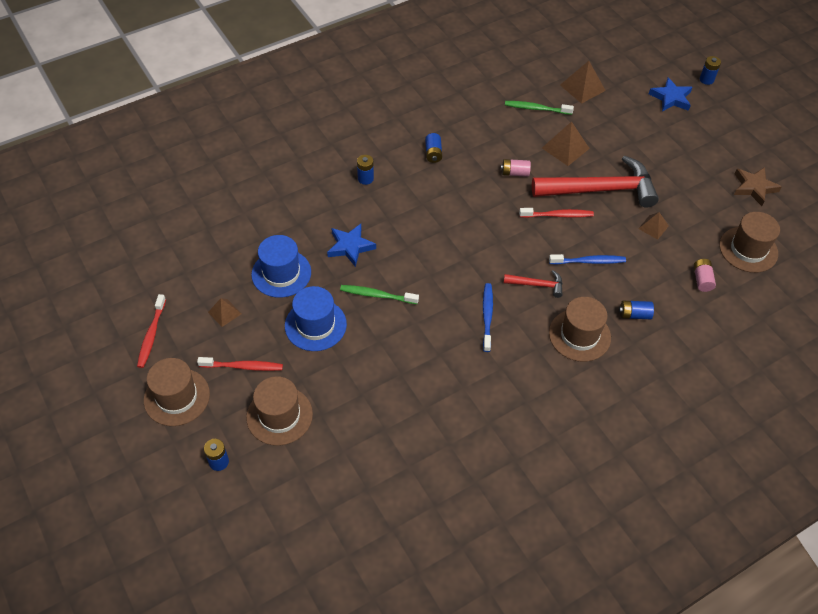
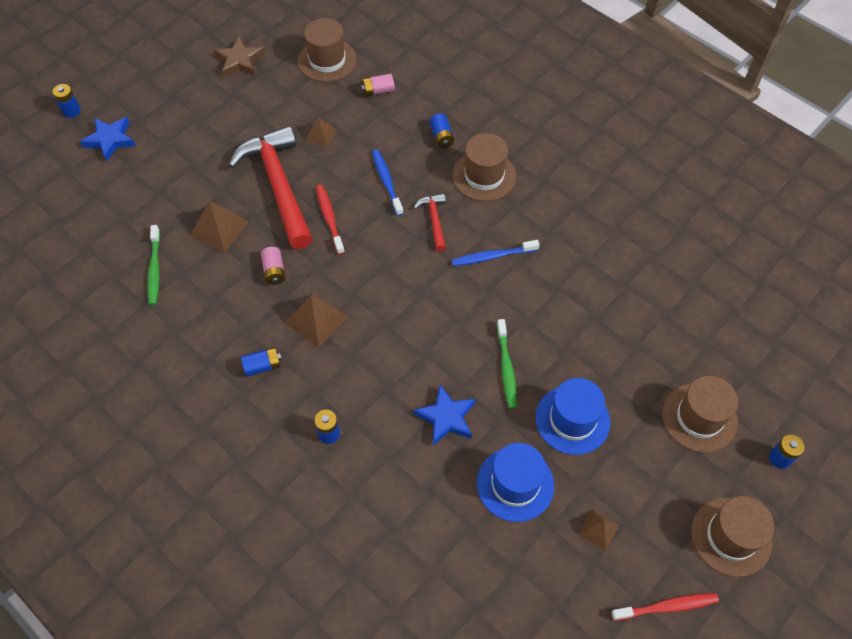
camera: 105 degrees left, 5 degrees up
red toothbrush [197,357,283,371] -> none
brown pyramid [560,61,606,104] -> brown pyramid moved to [285,293,348,348]

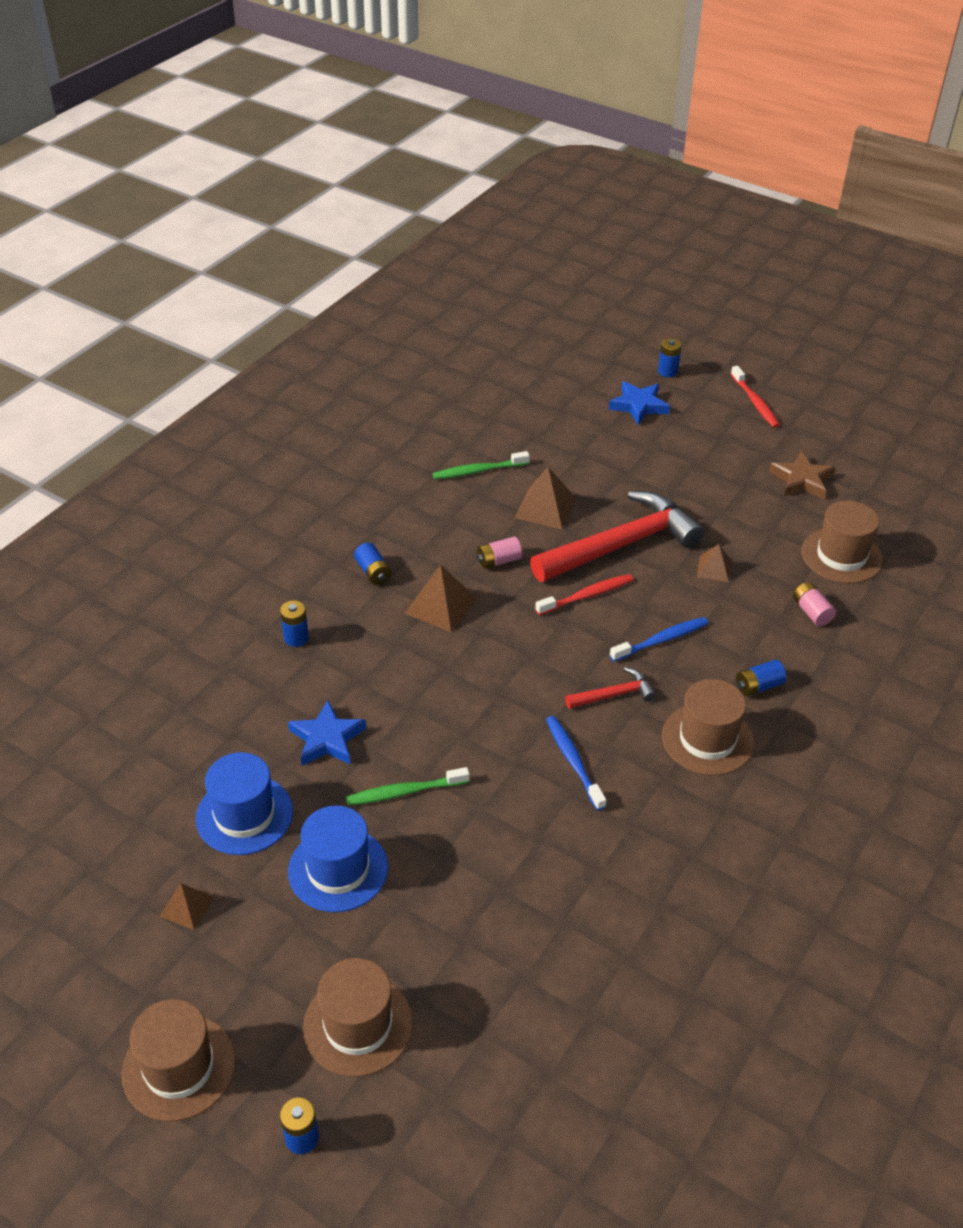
camera: 80 degrees right, 15 degrees down
red toothbrush [611,593,719,621] -> red toothbrush moved to [731,366,780,428]

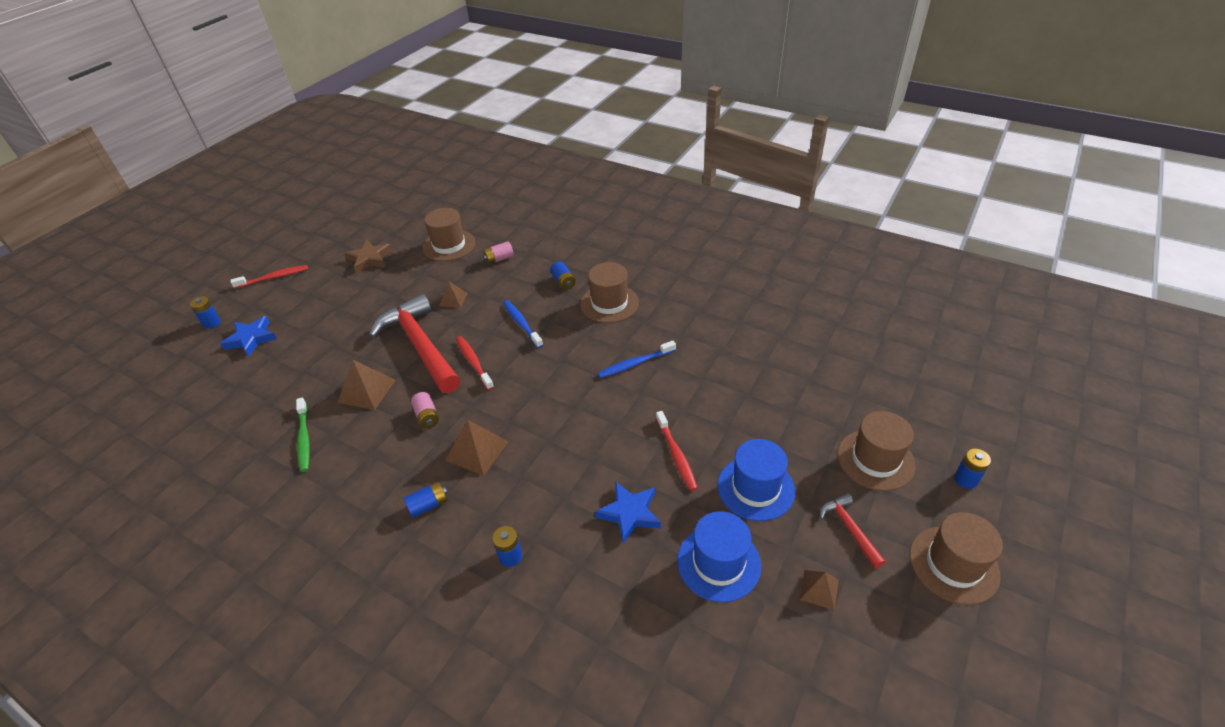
camera: 90 degrees left, 0 degrees up
green toothbrush [346,767,470,805] -> red toothbrush [656,411,698,491]
red hammer [565,667,656,709] -> red hammer moved to [820,493,885,568]

